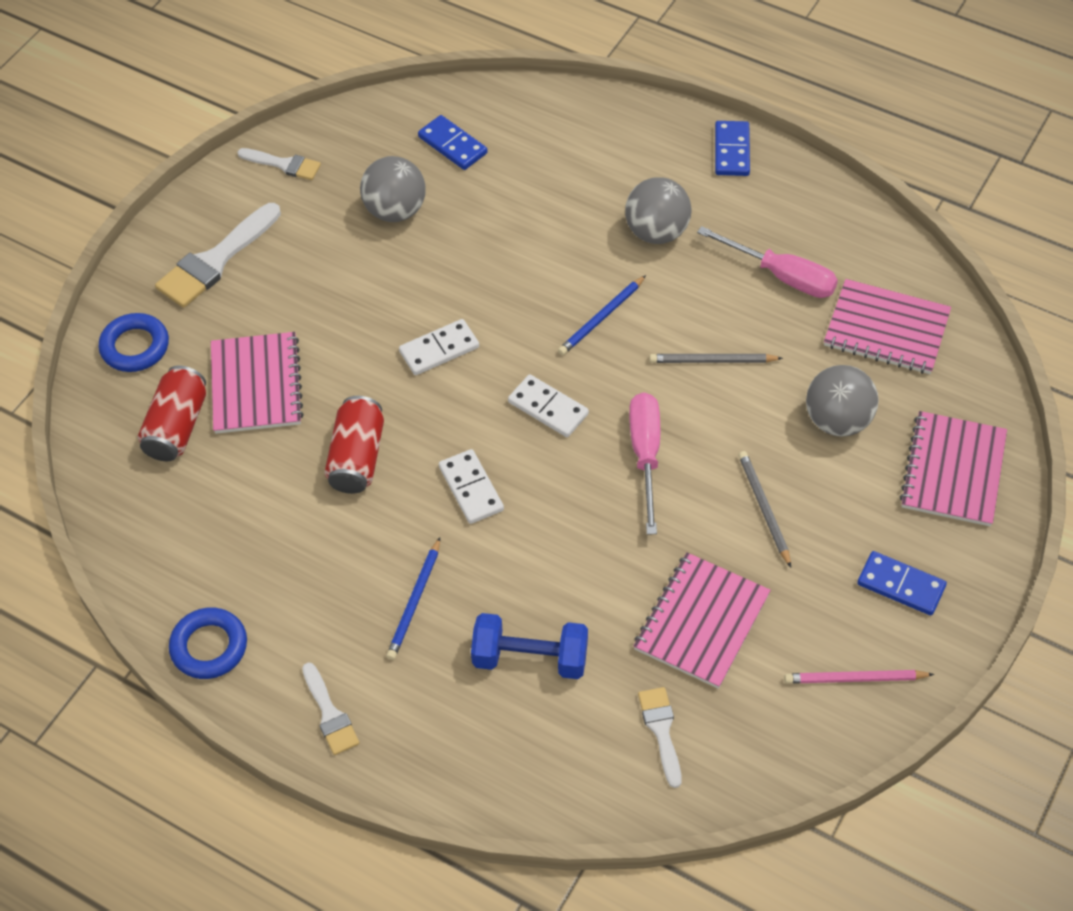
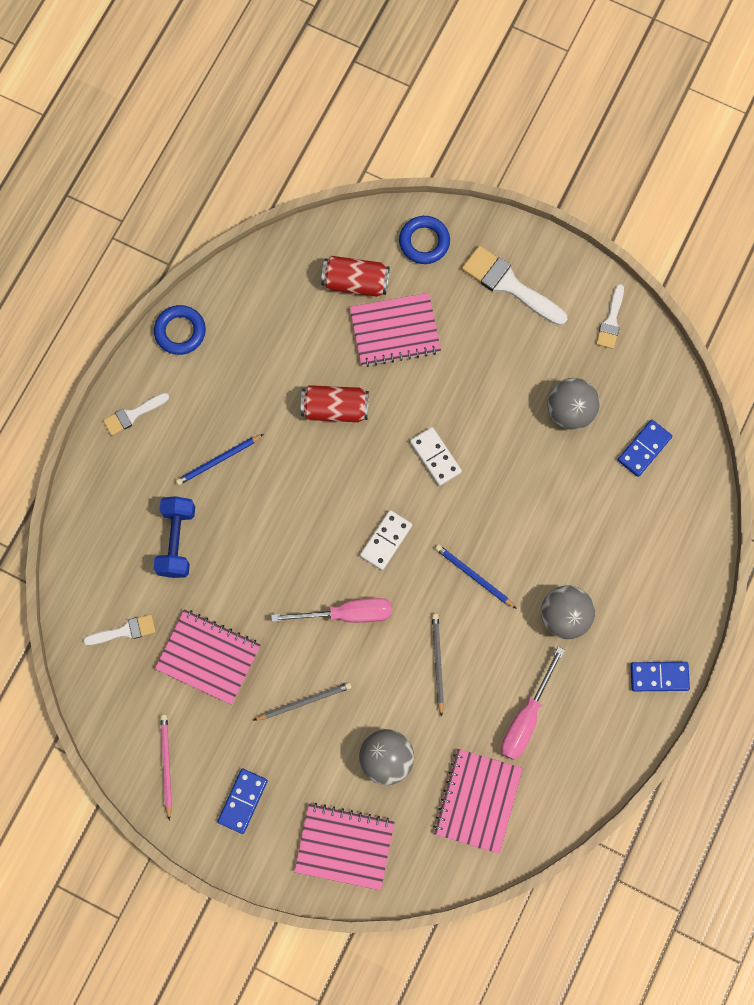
camera: 85 degrees right, 20 degrees up
blue pencil [386,538,440,660] -> blue pencil turned 45 degrees counterclockwise [176,434,264,485]
white domino [439,449,504,524] -> none

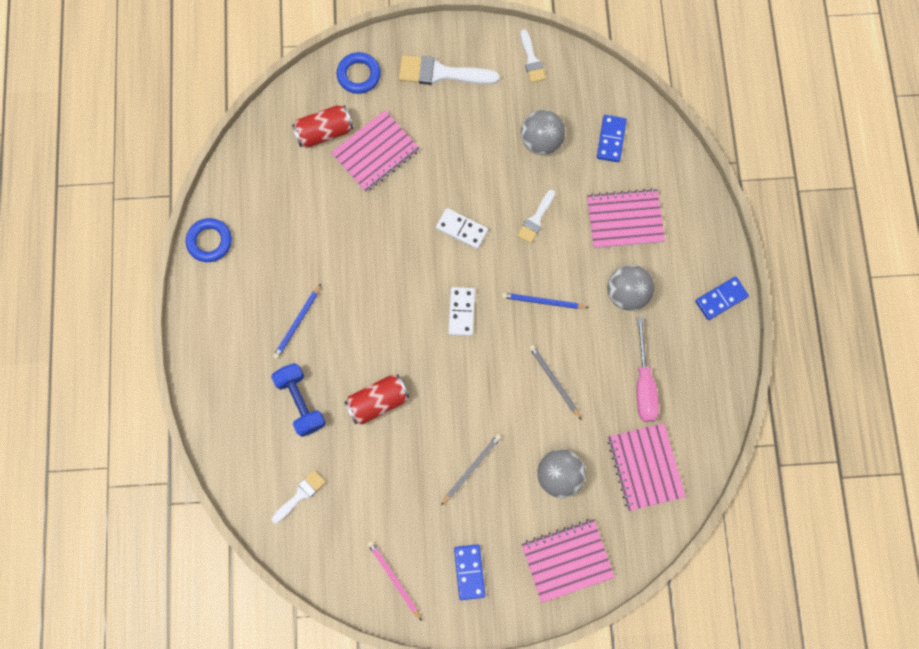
camera: 30 degrees left, 0 degrees up
white brush [103,393,169,436] -> white brush moved to [517,190,555,243]
pink notebook [155,609,261,705] -> pink notebook moved to [587,188,665,248]
pink screwdriver [271,598,392,623] -> none
red can [301,385,369,422] -> red can moved to [344,374,410,425]

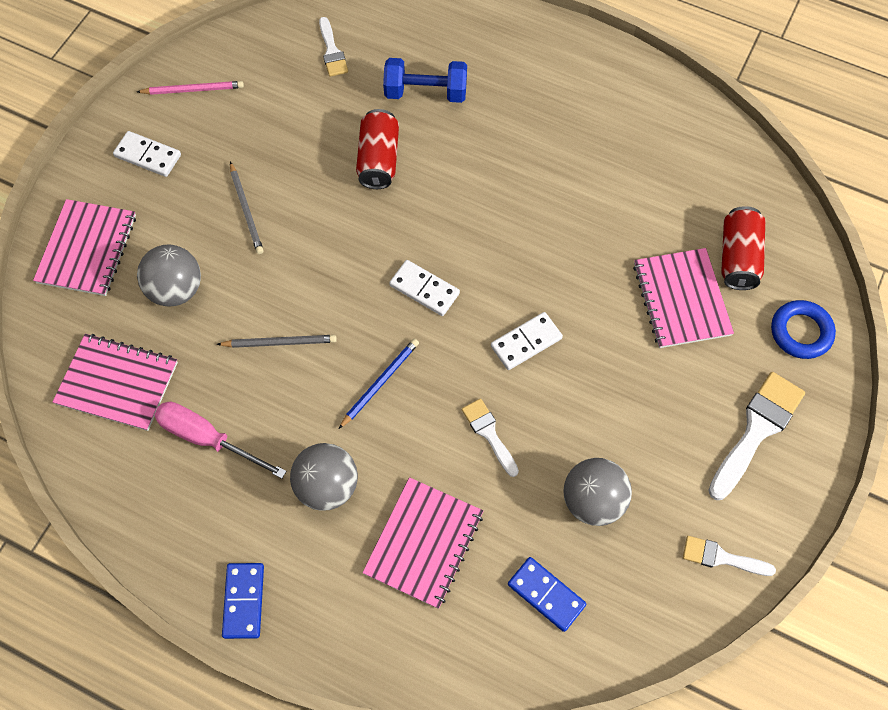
camera: 120 degrees right, 10 degrees down
blue ring [186,218,232,262] -> none
blue pencil [273,284,321,359] -> none
blue domino [454,544,485,600] -> white domino [113,131,181,177]

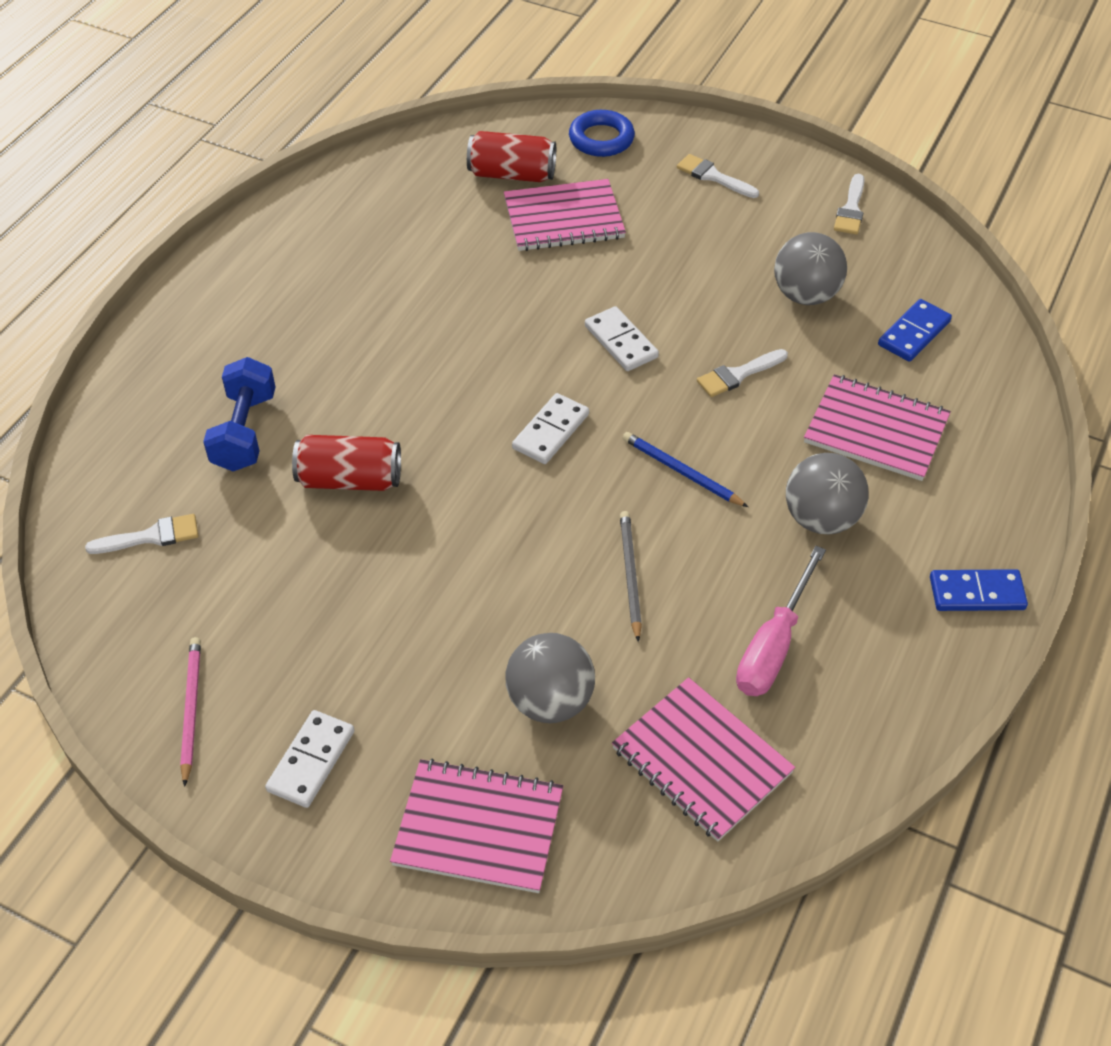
camera: 90 degrees left, 15 degrees down
pink notebook [53,334,178,431] -> pink notebook turned 60 degrees counterclockwise [612,677,795,842]
grey pencil [230,162,264,254] -> none
white brush [708,372,805,500] -> white brush [677,154,759,198], size x0.58

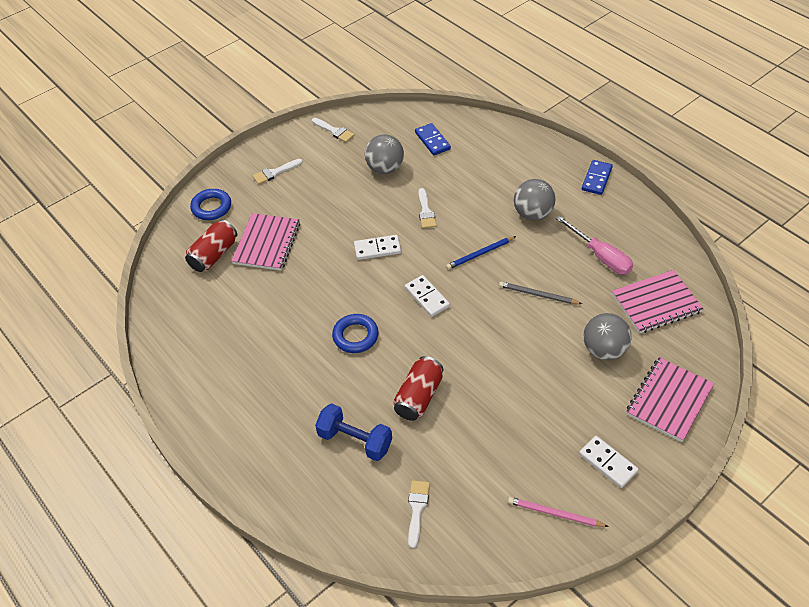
camera: 65 degrees left, 0 degrees up
pink notebook [804,374,951,481] -> none
none -> blue ring [332,314,379,353]

